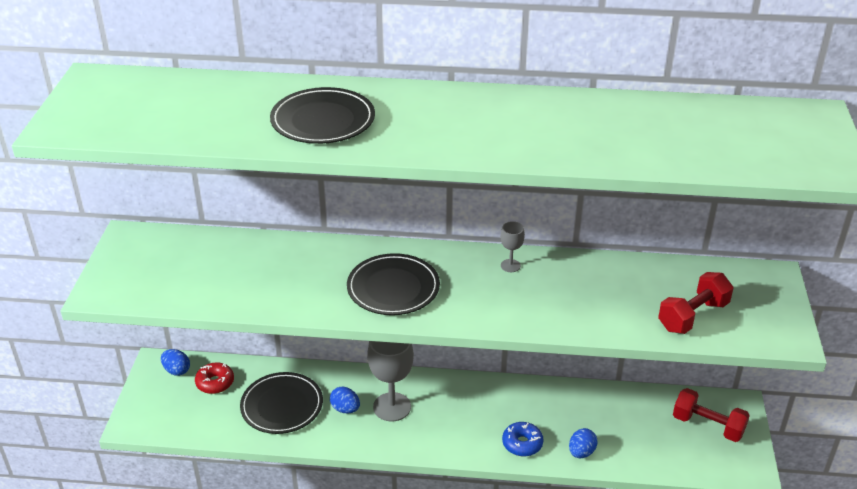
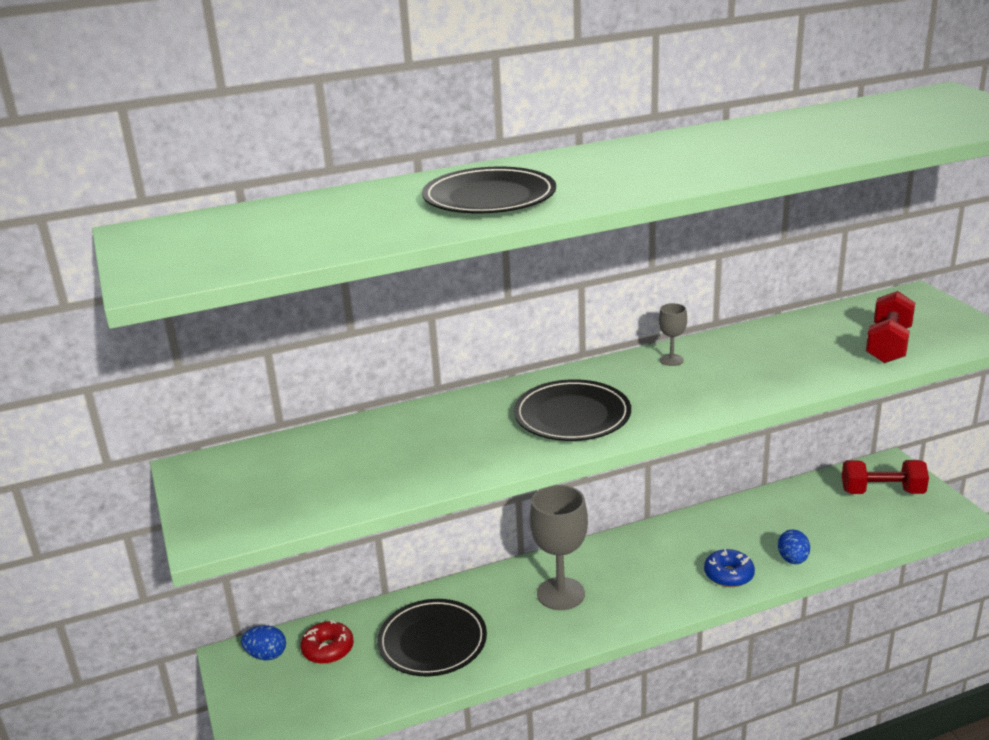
camera: 25 degrees left, 10 degrees down
blue egg [330,387,360,413] -> none

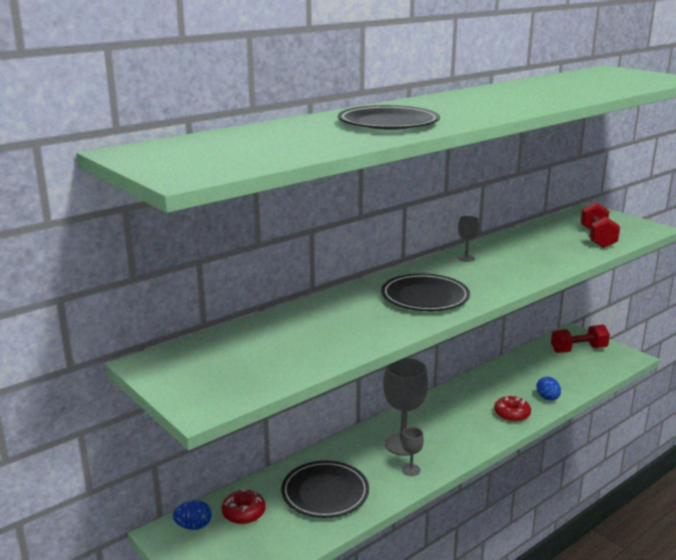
camera: 20 degrees left, 5 degrees down
blue donut [704,549,755,587] -> red donut [494,396,531,422]
none -> grey goblet [402,427,424,476]

